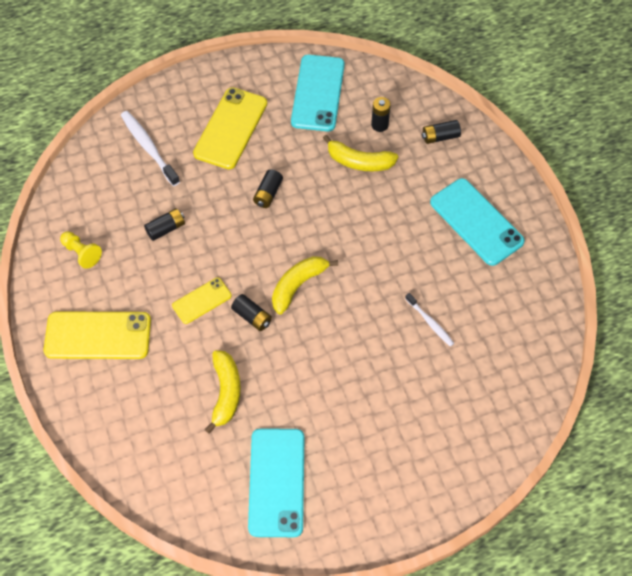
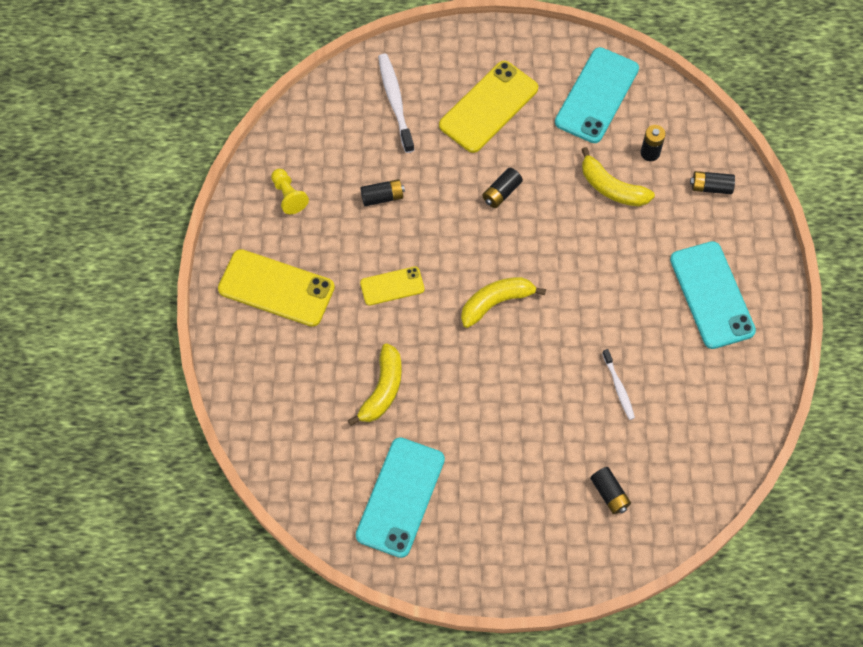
camera: 20 degrees right, 5 degrees up
black battery [231,294,272,331] -> black battery moved to [590,467,631,514]

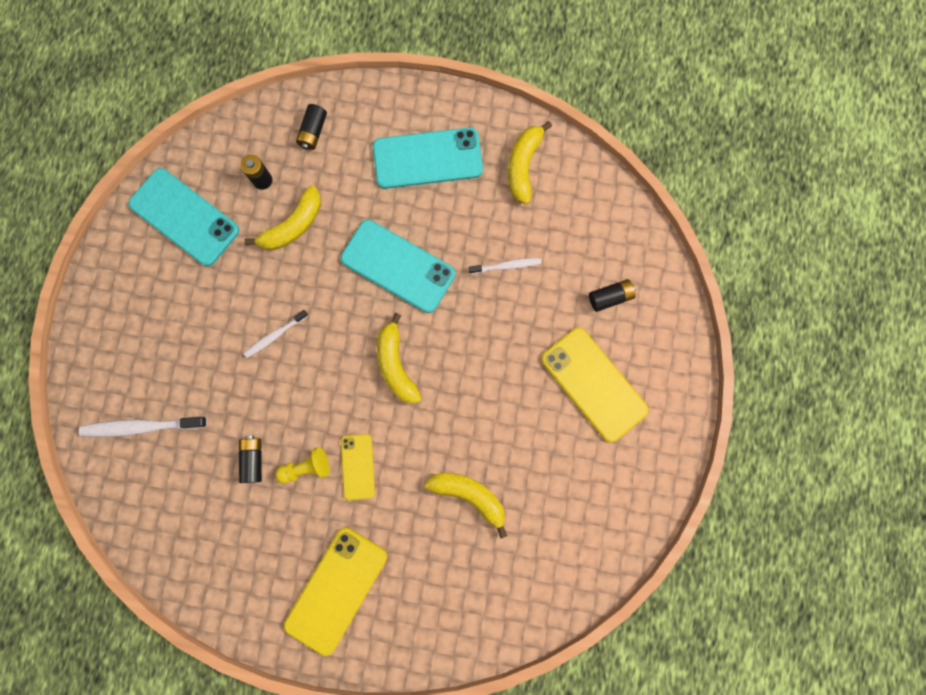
camera: 80 degrees left, 15 degrees up
yellow pawn [271,169,309,214] -> yellow pawn moved to [275,447,330,484]
turquoise phone [356,437,445,558] -> turquoise phone moved to [341,220,455,313]
yellow phone [439,61,538,153] -> yellow phone moved to [541,328,649,442]
black battery [482,168,523,208] -> white toothbrush [244,310,308,358]
none -> yellow banana [508,121,552,204]

